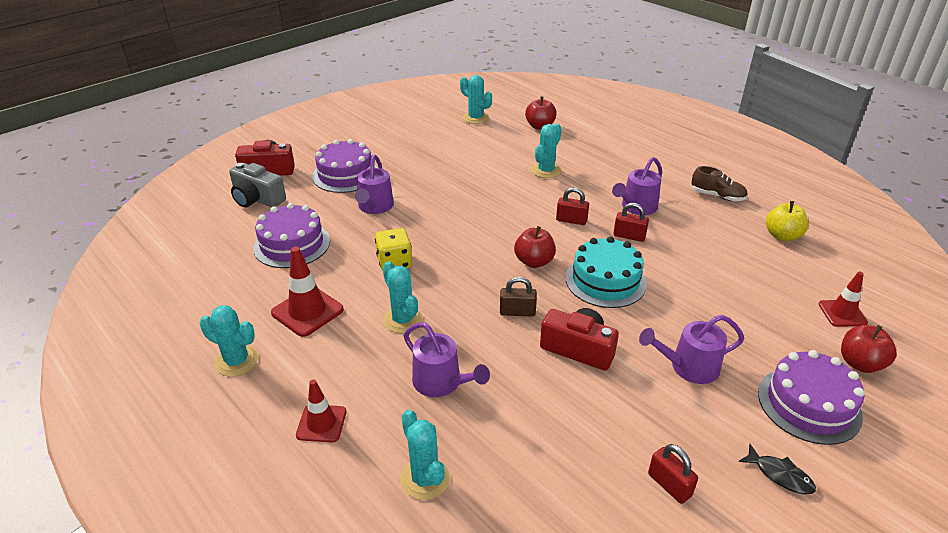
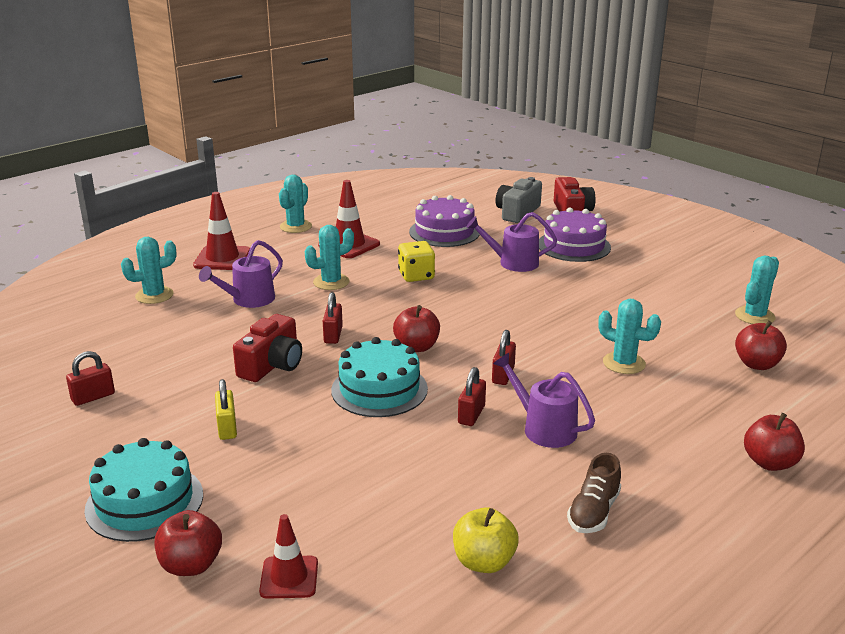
camera: 90 degrees right, 10 degrees down
red traffic cone [296,379,347,442] -> red traffic cone [193,192,250,270], size x1.51
brown padlock [500,277,537,316] -> red padlock [323,292,343,344]
purple watering can [639,315,744,384] -> yellow padlock [215,379,237,440]
black fish [738,444,816,494] -> none
purple cake [758,350,865,445] -> turquoise cake [85,438,203,542]
none -> red apple [744,413,805,471]

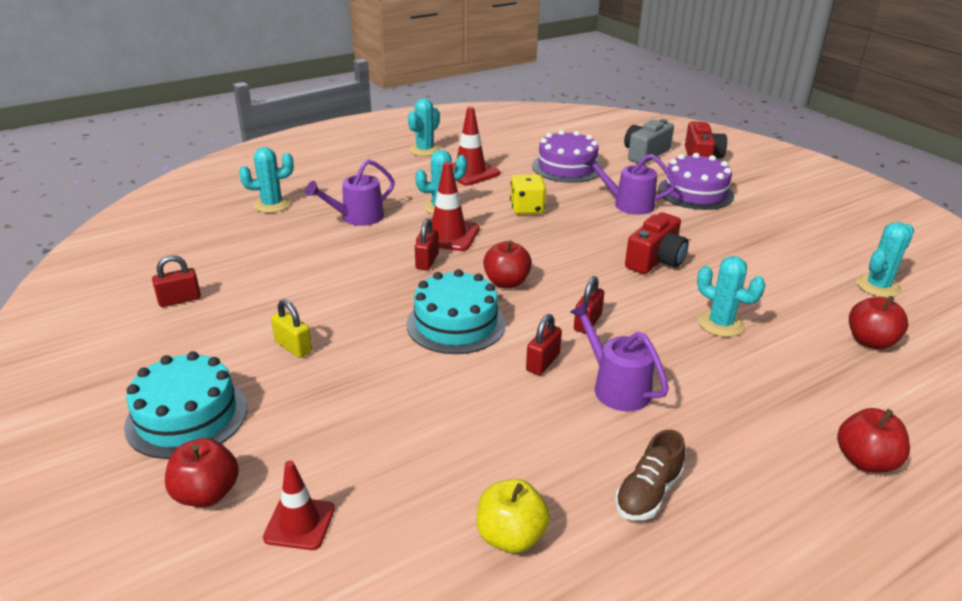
camera: 10 degrees right, 5 degrees up
red traffic cone [193,192,250,270] -> red traffic cone moved to [416,162,480,251]
yellow padlock [215,379,237,440] -> yellow padlock turned 45 degrees counterclockwise [271,299,312,358]
red camera [233,314,302,382] -> red camera moved to [625,212,689,274]

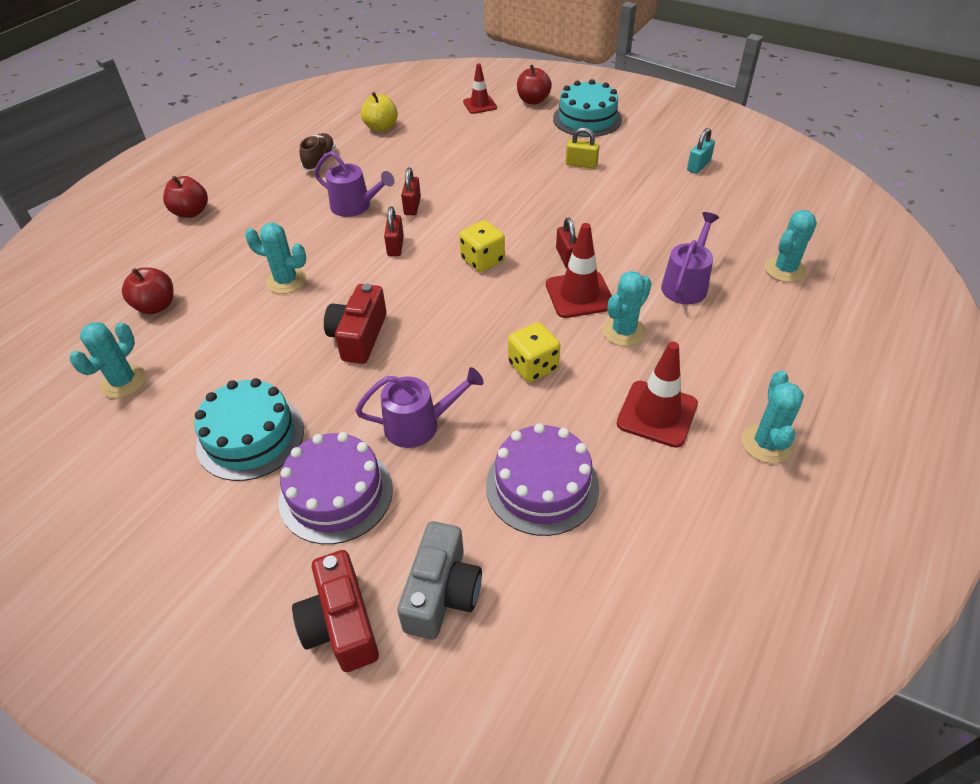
camera: 155 degrees right, 15 degrees up
red padlock [152,255,201,307] -> turquoise padlock [687,128,715,174]
turquoise cake [406,269,506,354] -> turquoise cake moved to [194,378,304,481]
red apple [483,240,532,288] -> yellow dice [459,220,505,272]

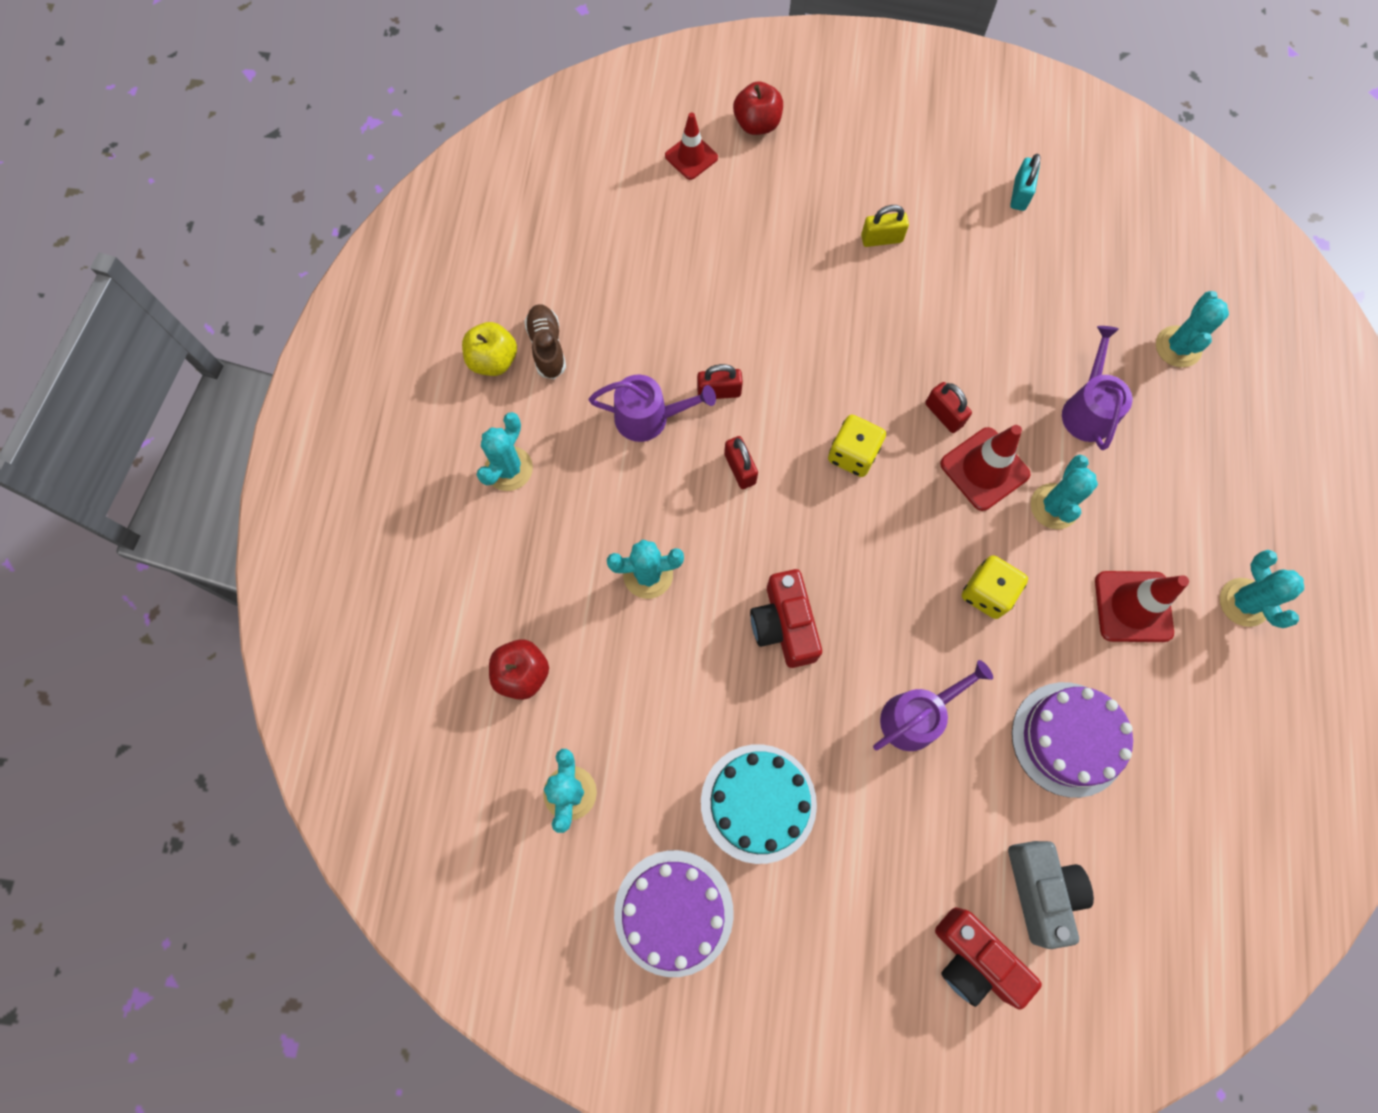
camera: 25 degrees left, 25 degrees up
red apple [163,176,208,218] -> none
purple cake [279,432,393,544] -> purple cake moved to [614,850,734,977]
yellow apple [361,92,398,132] -> yellow apple moved to [462,322,517,376]
red padlock [401,168,421,215] -> red padlock turned 75 degrees counterclockwise [697,364,743,399]
turquoise cake [553,79,622,137] -> none
none -> turquoise cactus [477,412,533,491]

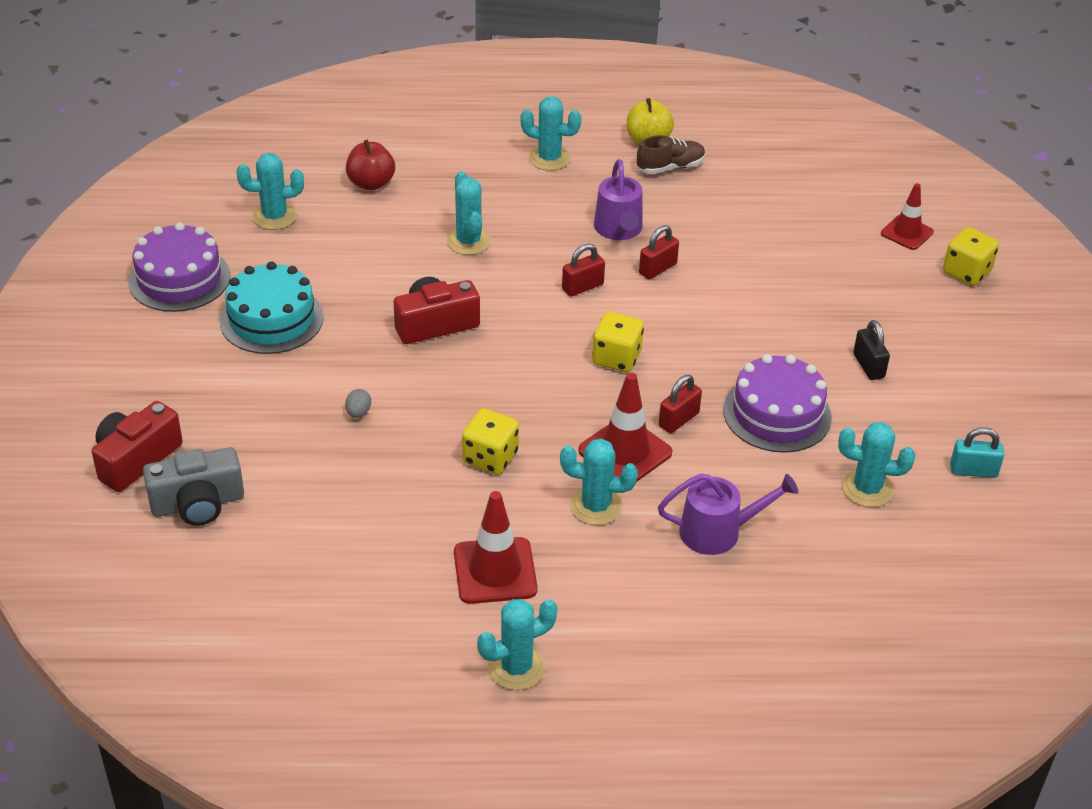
camera: 80 degrees right, 30 degrees down
red padlock [697,364,743,399] -> red padlock turned 60 degrees clockwise [639,225,679,280]
red apple [733,81,783,135] -> yellow dice [943,227,999,286]
yellow padlock [861,205,909,247] -> black padlock [853,320,890,380]
purple watering can [873,660,993,751] -> grey egg [345,389,371,418]
purple cake [1012,682,1133,798] -> purple cake moved to [723,354,832,453]
turquoise cactus [1156,291,1229,367] -> turquoise cactus moved to [838,422,915,507]

